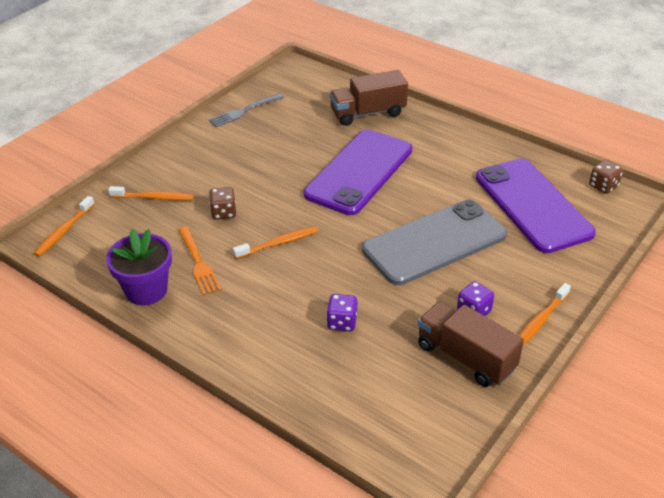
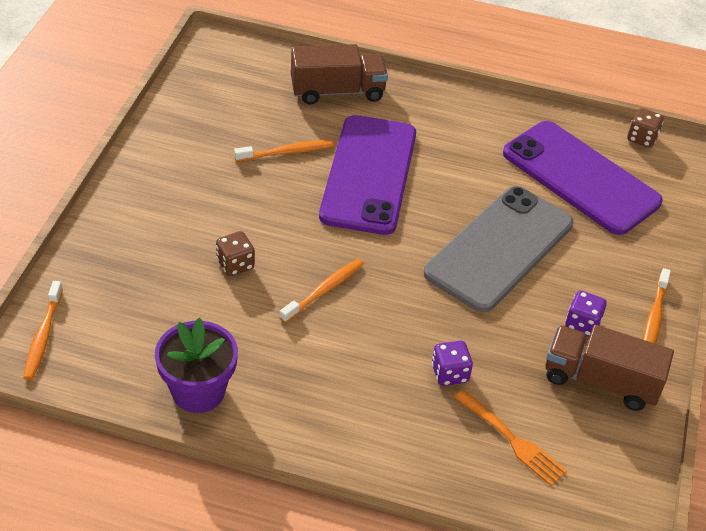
camera: 25 degrees left, 5 degrees up
orange toothbrush [108,186,194,201] -> orange toothbrush moved to [234,140,334,162]
orange fork [178,227,221,295] -> orange fork moved to [454,390,567,486]
grey fork [208,93,284,127] -> none
brown truck [330,70,408,126] -> brown truck turned 150 degrees counterclockwise [291,44,388,104]

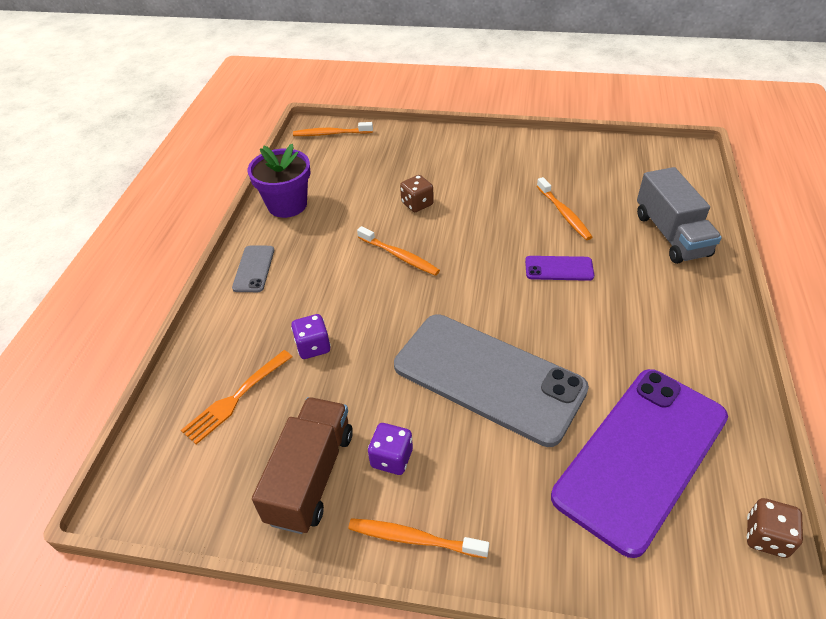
camera: 90 degrees right, 0 degrees up
brown truck [291,44,388,104] -> grey truck [637,167,722,264]
purple phone [319,115,416,235] -> purple phone [525,256,594,281], size x0.42
none -> grey phone [232,246,274,292]

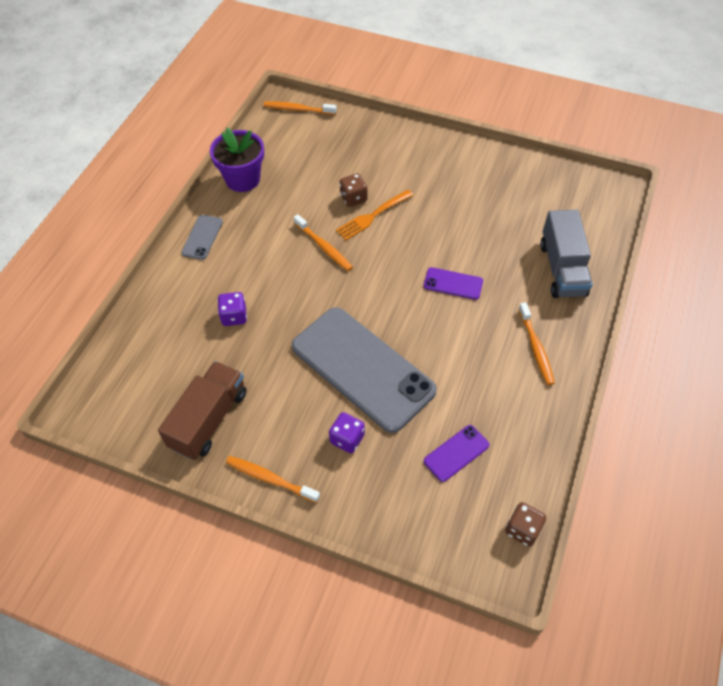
camera: 10 degrees right, 10 degrees up
orange fork [181,350,292,445] -> orange fork moved to [336,190,413,240]
purple dice [368,423,413,475] -> purple dice moved to [329,412,365,453]
orange toothbrush [537,177,592,240] -> orange toothbrush moved to [518,302,555,385]
purple phone [551,369,728,558] -> purple phone [424,425,489,482], size x0.42

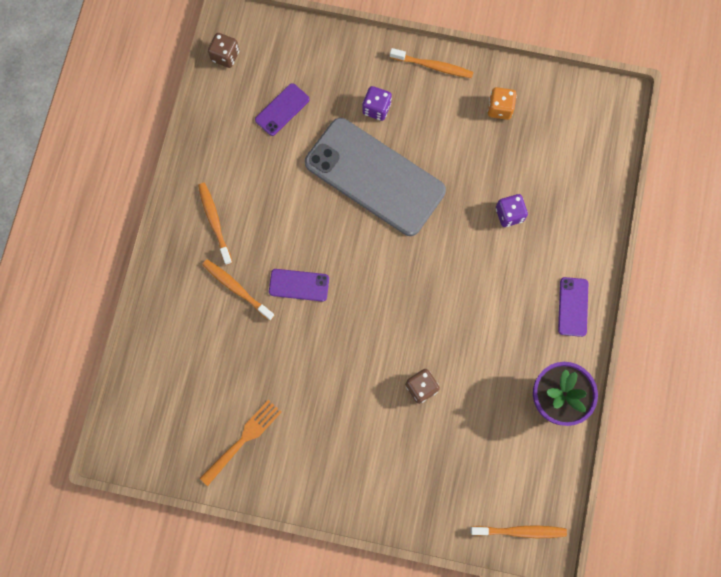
camera: 170 degrees right, 20 degrees up
brown truck [158,361,247,460] -> orange dice [487,87,517,120]
grey phone [181,215,223,260] -> purple phone [558,277,588,337]
orange toothbrush [294,214,353,271] -> orange toothbrush moved to [202,259,275,321]
orange fork [336,190,413,240] -> orange fork moved to [200,400,281,486]
grey truck [540,210,593,298] -> none

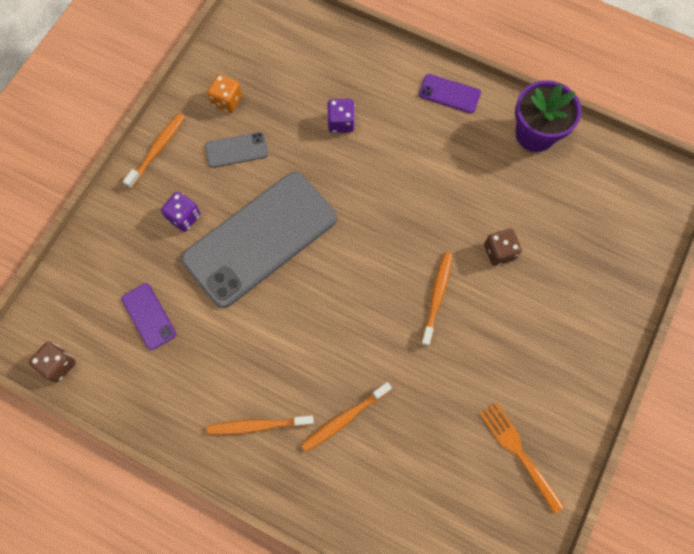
camera: 75 degrees left, 5 degrees down
purple phone [269,269,329,302] -> none
orange toothbrush [471,525,567,538] -> orange toothbrush moved to [421,252,452,347]
none -> grey phone [205,132,268,168]

